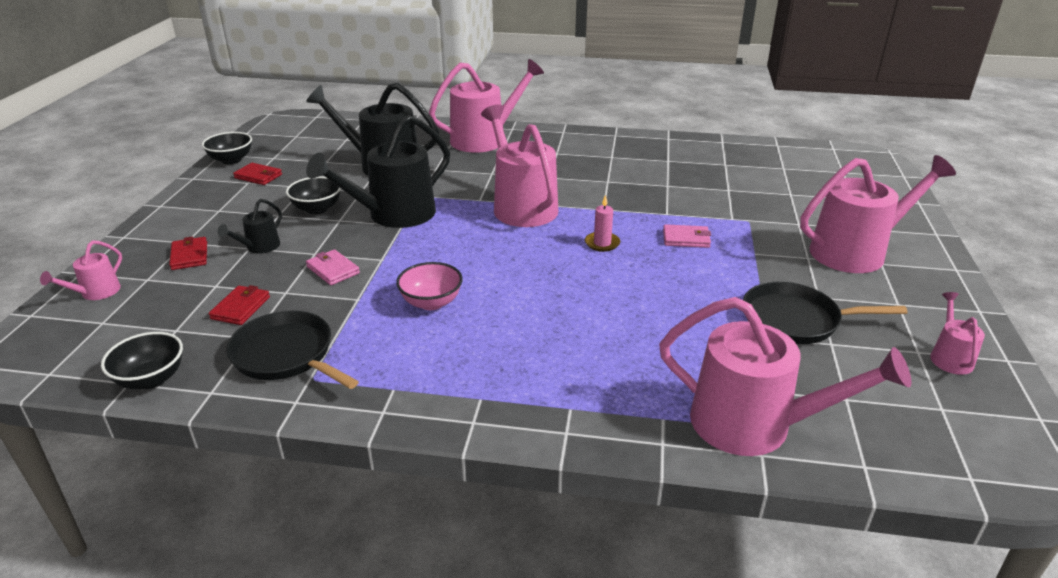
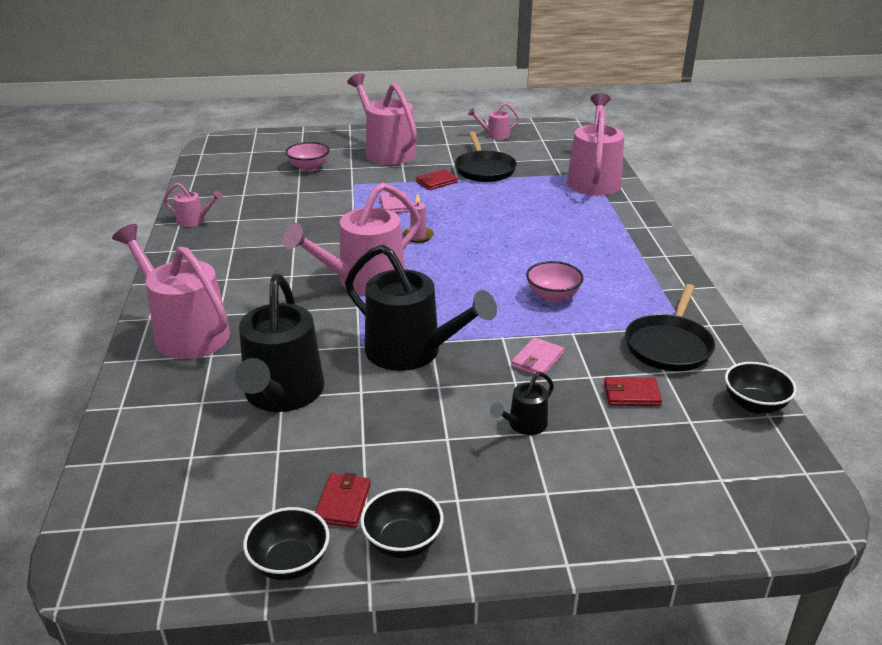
camera: 105 degrees left, 0 degrees up
pink watering can [40,240,122,300] -> pink watering can moved to [164,183,223,227]
red wallet [169,236,207,270] -> red wallet moved to [416,169,458,190]
black watering can [218,199,282,254] -> black watering can turned 120 degrees clockwise [490,372,554,435]
black bowl [286,176,341,214] -> black bowl moved to [360,488,443,558]
none -> pink bowl [286,142,330,172]

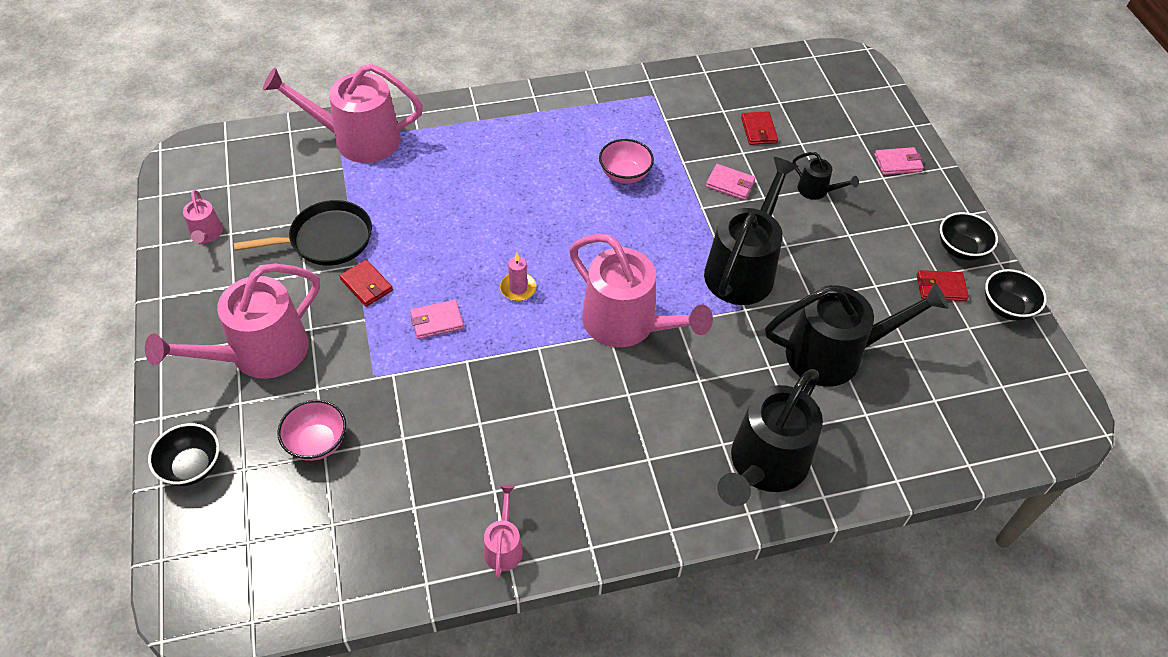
camera: 100 degrees left, 20 degrees up
pink watering can [112,224,230,359] -> black watering can [717,369,823,506]
black pan [625,284,715,371] -> none
black bowl [725,362,797,414] -> black bowl moved to [148,423,219,486]
none -> pink wallet [874,147,924,175]

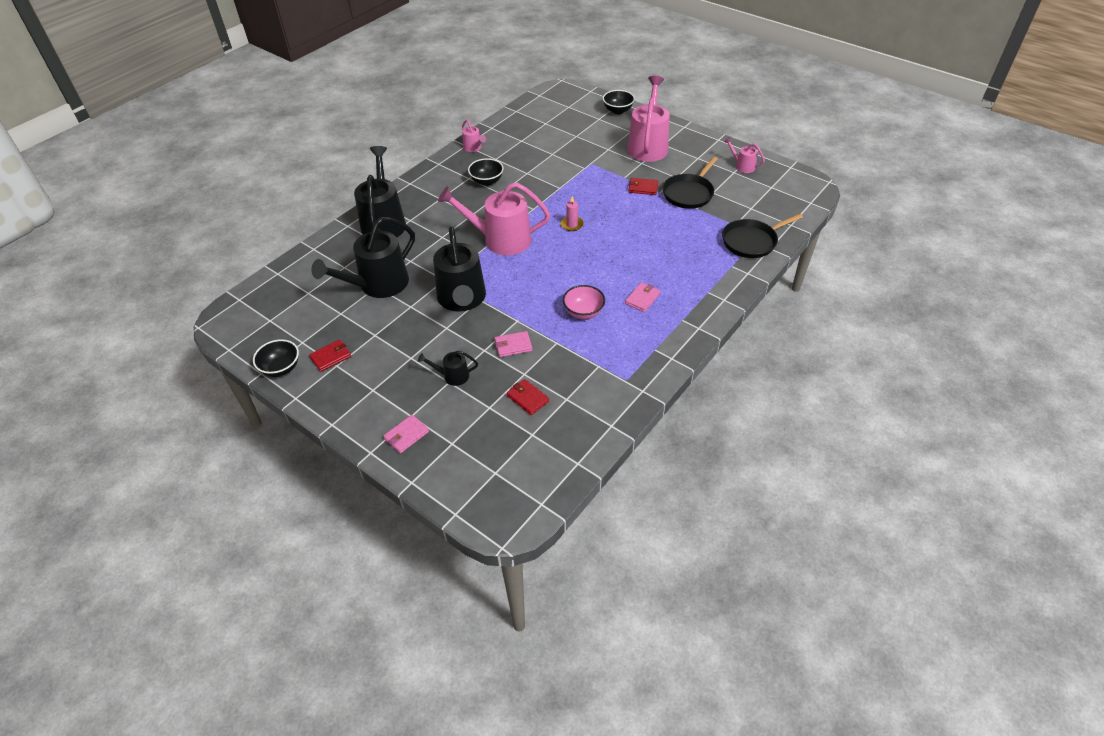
camera: 145 degrees right, 5 degrees down
pink watering can [263,64,423,163] -> black pan [722,213,803,258]
pink bowl [277,400,346,461] -> none
pink wallet [410,300,464,339] -> pink wallet moved to [625,282,661,312]
black bowl [940,212,998,260] -> black bowl moved to [468,158,504,186]

